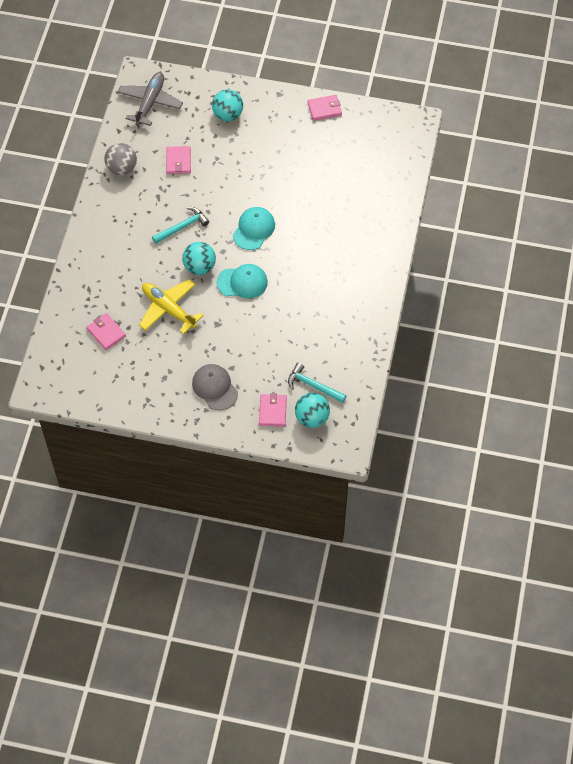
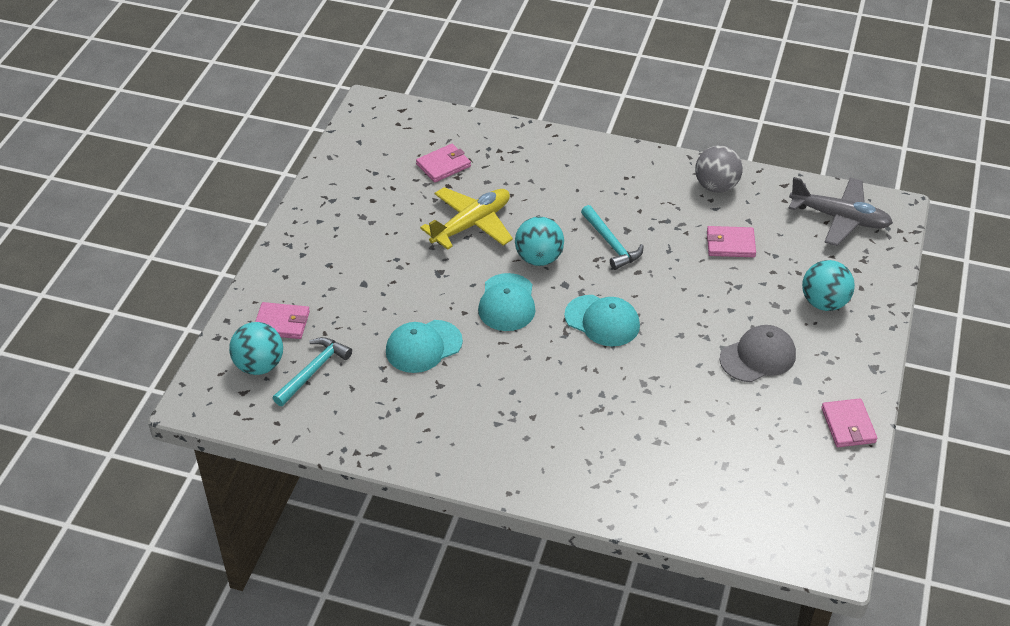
camera: 95 degrees right, 15 degrees down
grey cap [192,364,238,411] -> grey cap moved to [720,325,796,382]
none -> turquoise cap [386,320,463,373]

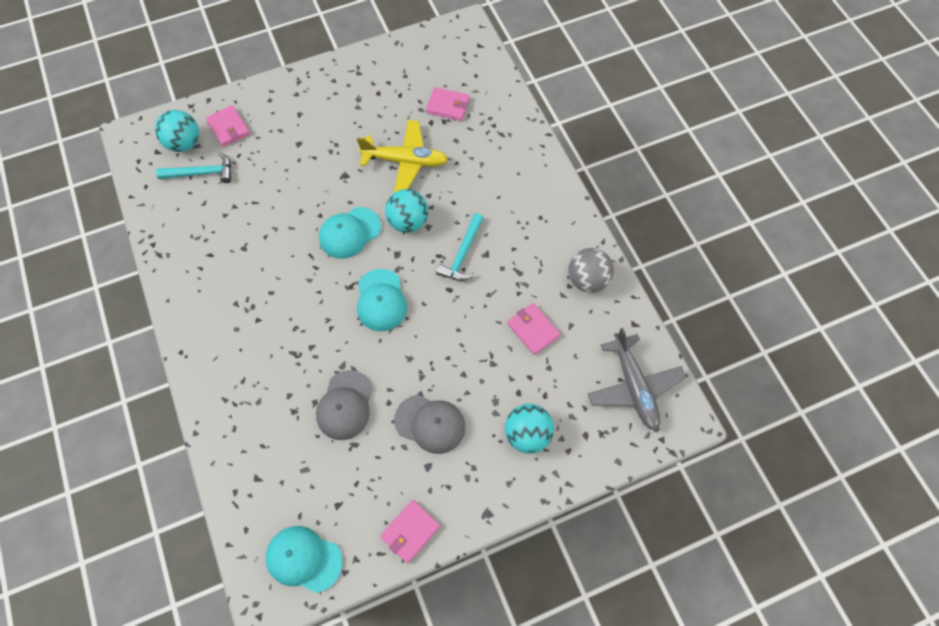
camera: 50 degrees right, 20 degrees up
turquoise cap [386,320,463,373] -> turquoise cap moved to [266,526,343,593]
none -> grey cap [316,370,373,440]

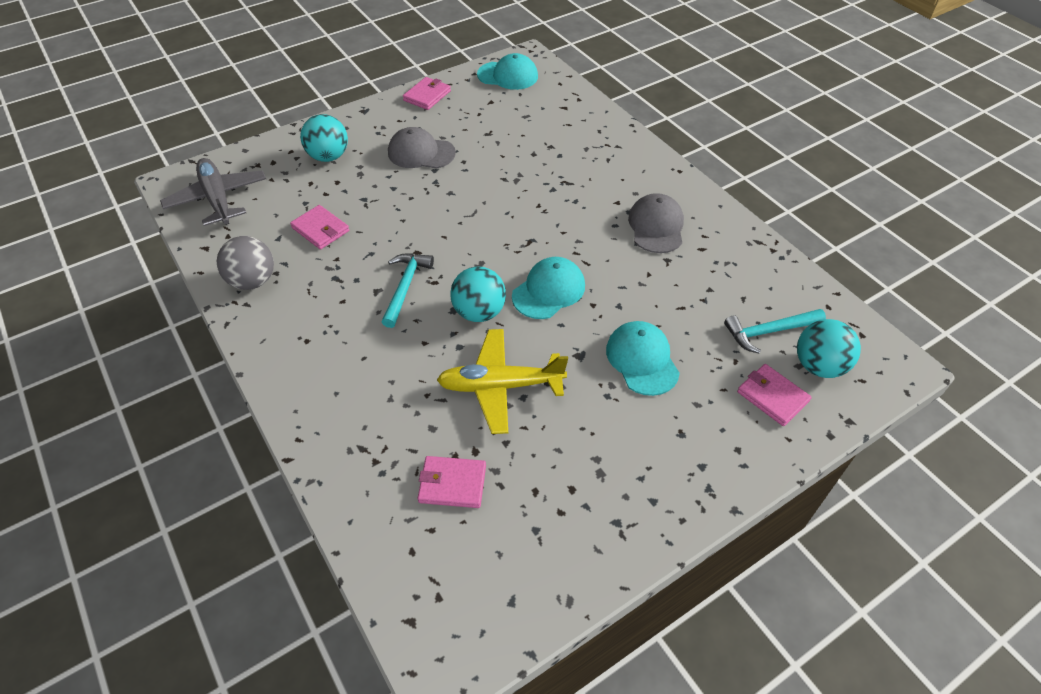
camera: 170 degrees right, 15 degrees down
grey cap [316,370,373,440] -> grey cap moved to [628,193,684,253]
turquoise cap [357,269,407,331] -> turquoise cap moved to [606,321,680,396]

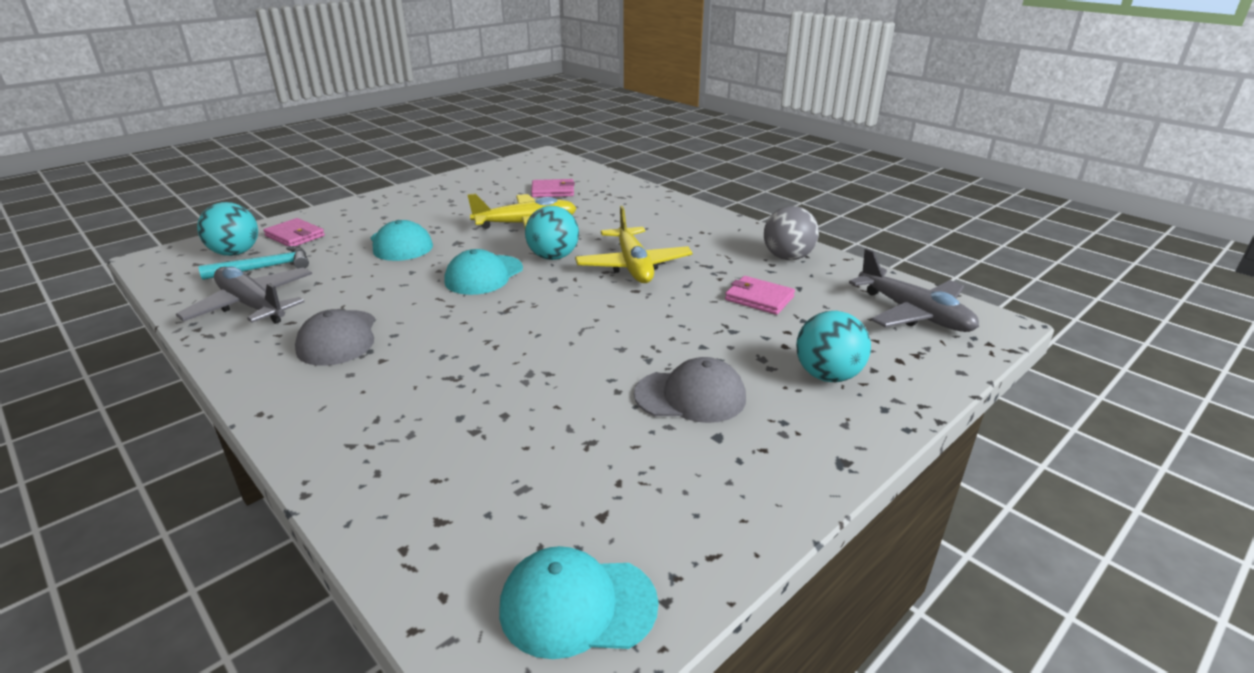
camera: 170 degrees right, 20 degrees down
turquoise hammer [382,253,434,328] -> yellow plane [575,206,693,283]
pink wallet [403,77,451,110] -> none
none -> grey plane [176,266,312,324]

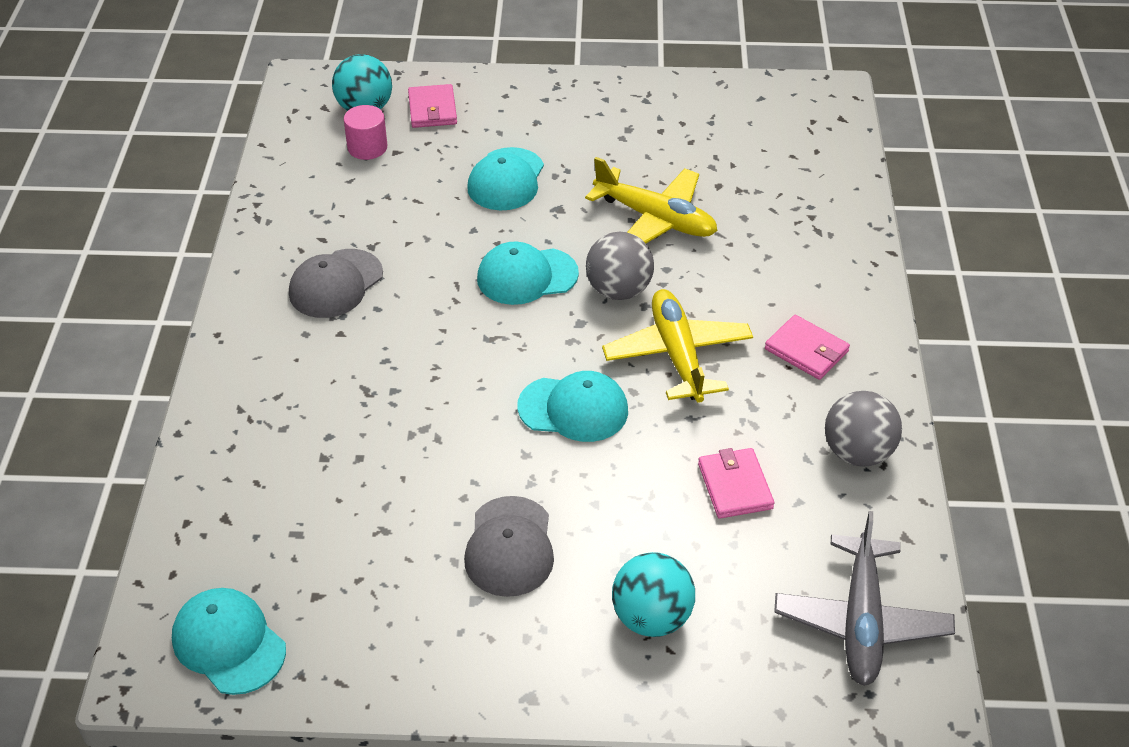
camera: 45 degrees right, 15 degrees up
grey plane [176,266,312,324] -> none
turquoise hammer [199,246,309,280] -> pink cylinder [344,105,387,160]
turquoise ball [525,206,579,260] -> grey ball [586,232,654,300]
pink wallet [531,179,575,197] -> pink wallet moved to [765,315,850,380]
yellow plane [575,206,693,283] -> yellow plane turned 135 degrees clockwise [602,289,753,403]
grey cap [634,357,746,423] -> grey cap turned 45 degrees clockwise [464,496,554,597]
none -> turquoise cap [517,371,628,442]

